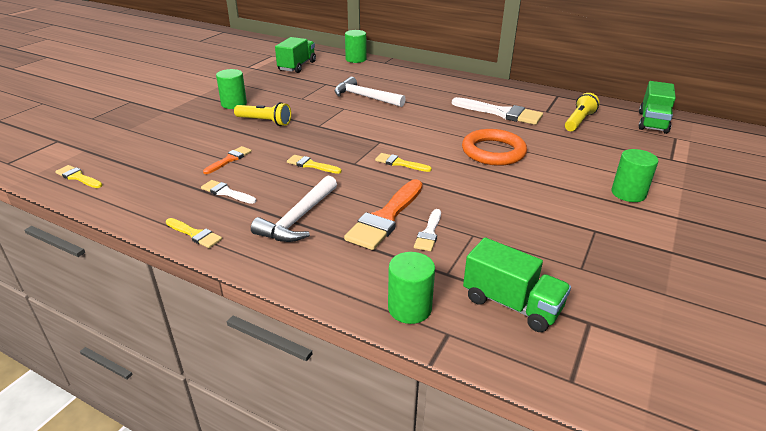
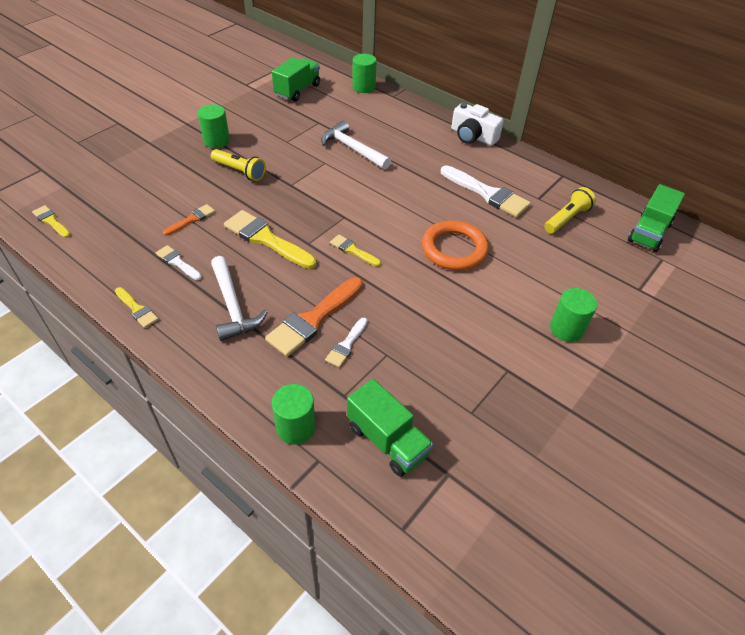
camera: 10 degrees right, 15 degrees up
white hammer [251,176,337,242] -> white hammer turned 60 degrees counterclockwise [211,256,268,341]
yellow brush [287,155,342,174] -> yellow brush [224,210,316,269], size x1.89
none -> white camera [451,103,504,146]

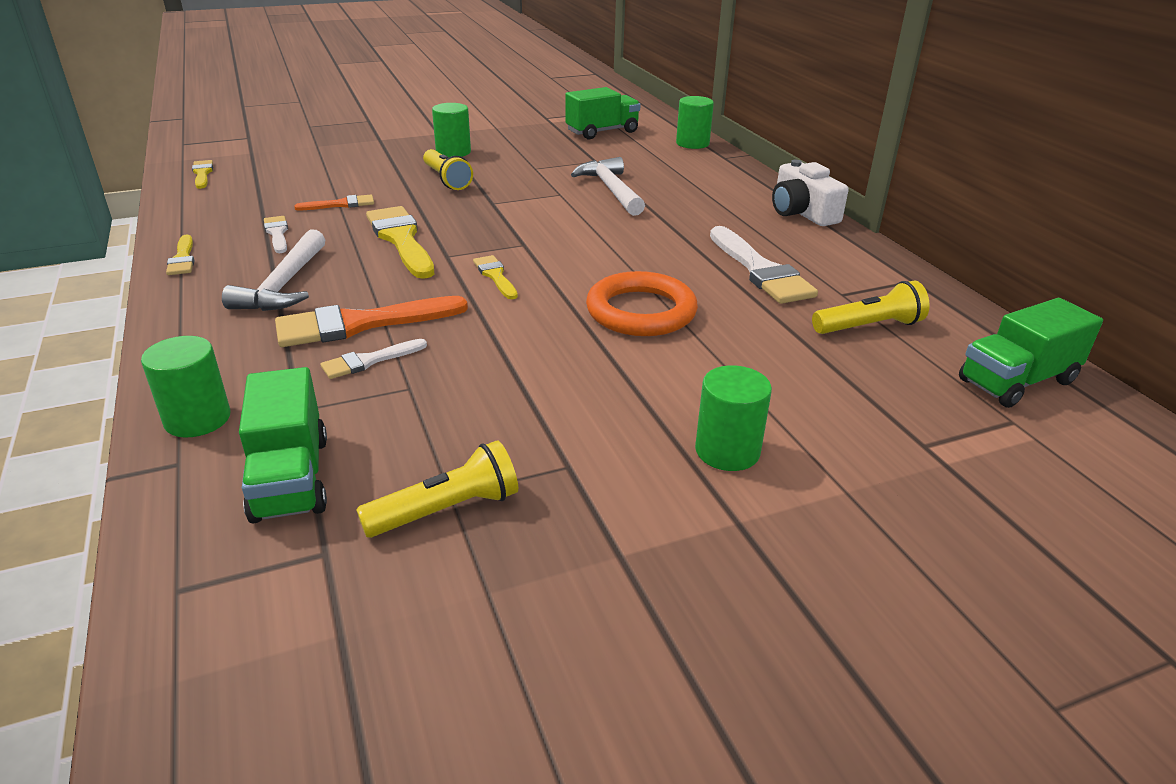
camera: 30 degrees right, 15 degrees down
none -> yellow flashlight [356,440,518,538]

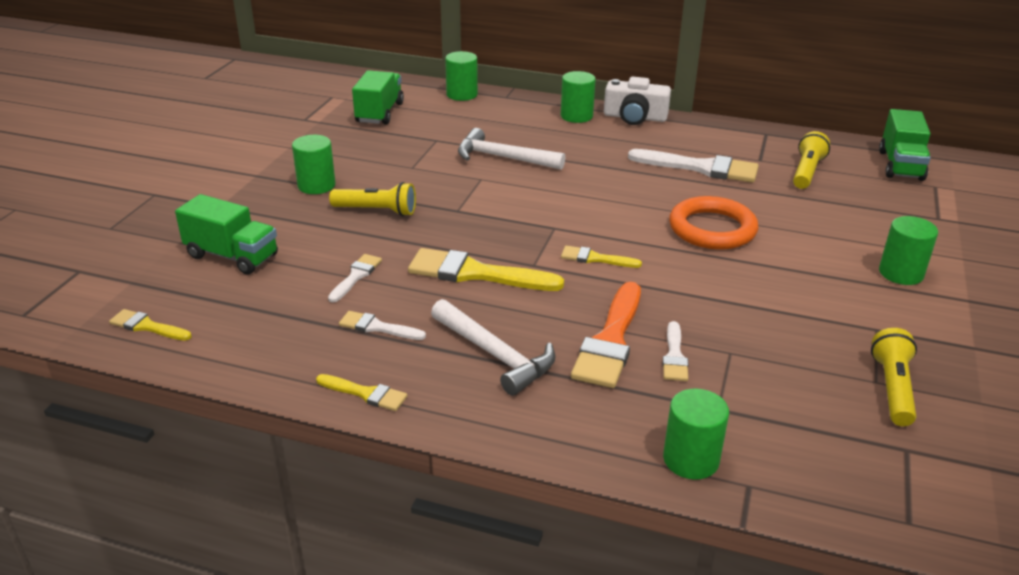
camera: 50 degrees left, 0 degrees up
green truck [239,367,327,524] -> green truck moved to [175,194,278,274]
orange brush [294,195,374,210] -> white brush [328,254,382,302]
none -> green cylinder [561,71,596,123]

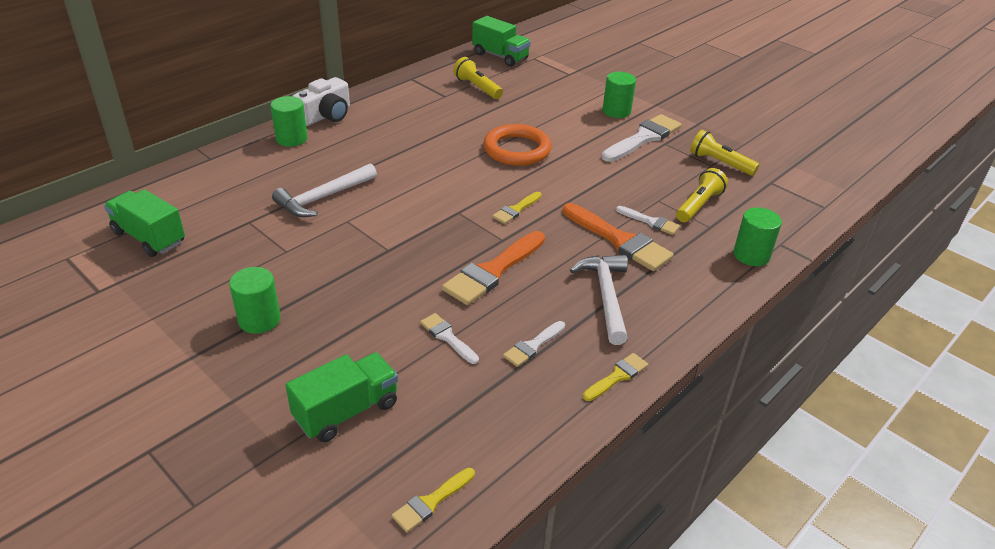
camera: 65 degrees left, 5 degrees up
yellow flashlight [329,182,416,216] -> yellow flashlight moved to [676,168,728,222]
yellow brush [408,248,564,291] -> orange brush [442,231,545,305]
white hammer [431,299,555,396] -> white hammer turned 75 degrees counterclockwise [570,255,628,345]
green cylinder [445,51,478,101] -> none
white brush [628,149,759,183] -> white brush moved to [602,114,682,162]

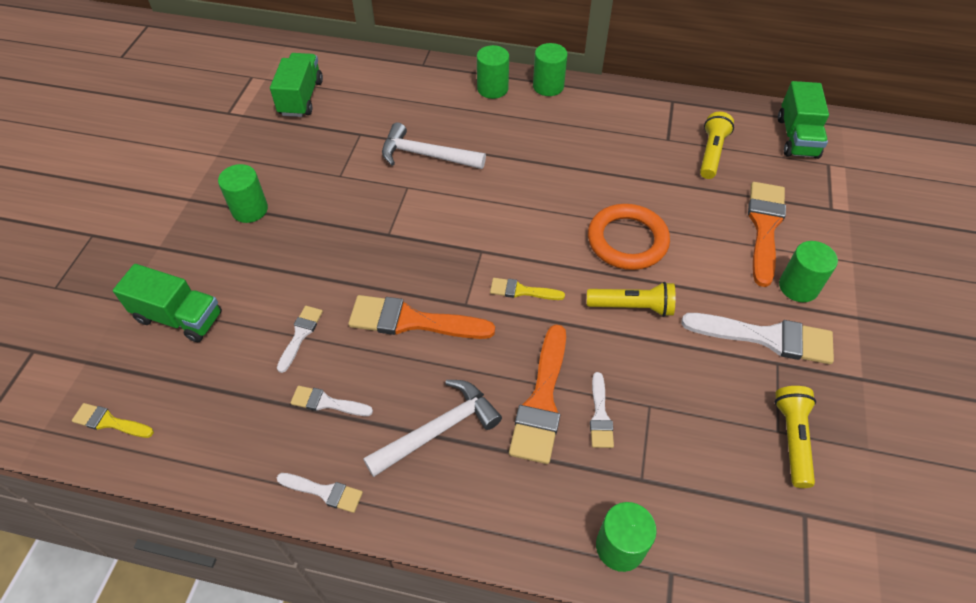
camera: 60 degrees right, 15 degrees up
white camera [293,77,350,126] -> green cylinder [533,43,568,96]
yellow brush [583,353,648,401] -> white brush [277,473,363,513]
yellow flashlight [676,168,728,222] -> yellow flashlight moved to [587,282,676,317]
none -> orange brush [748,182,786,287]

